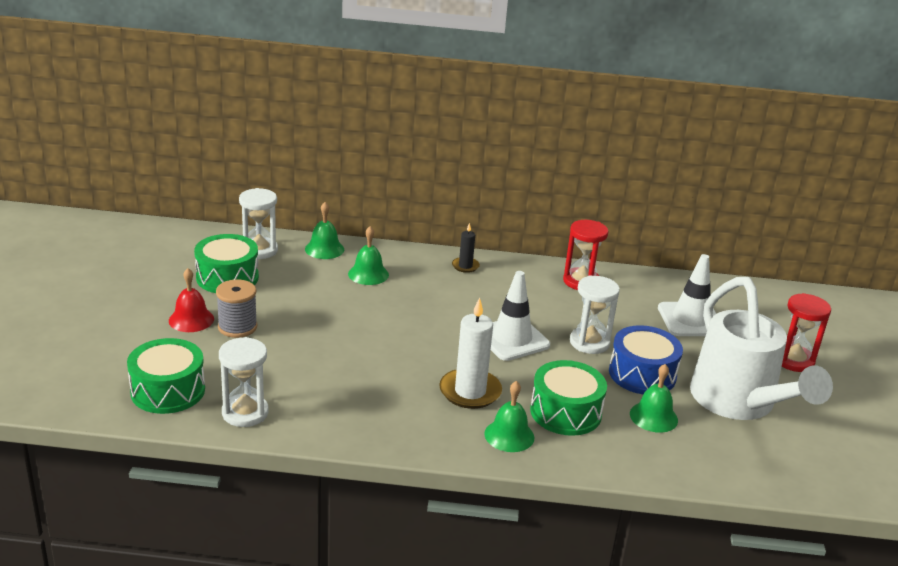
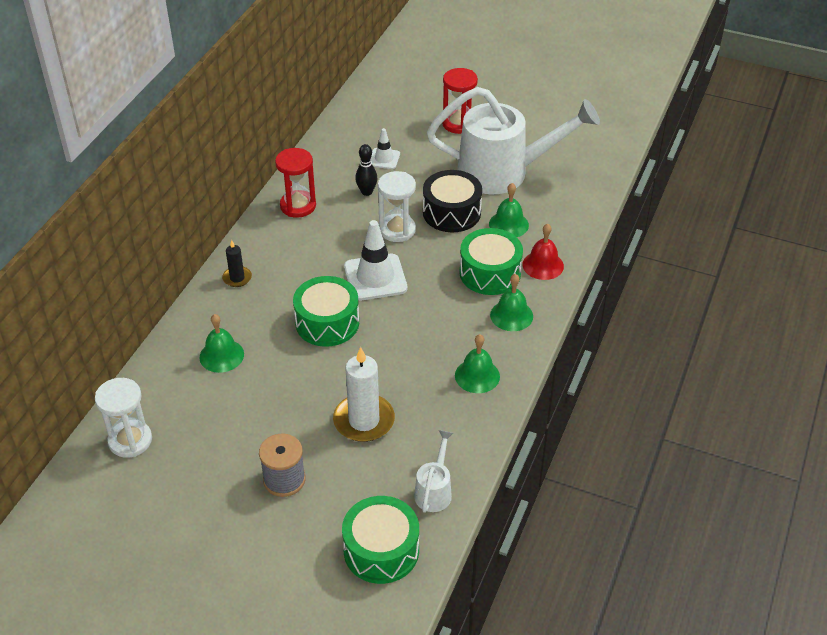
camera: 70 degrees left, 15 degrees up
red bell [169,268,214,332] -> red bell moved to [522,223,564,280]
green drum [194,234,259,293] -> green drum moved to [293,276,359,347]
white hourglass [219,337,269,427] -> white watering can [414,430,453,513]
green bell [305,202,344,259] -> green bell moved to [455,334,500,393]
white candle [439,297,502,409] -> white candle moved to [333,347,395,442]
blue drum [609,325,683,394] -> black drum [423,170,482,232]
white traffic cone [658,254,716,336] -> white traffic cone [371,128,400,169], size x0.56
none -> black bowling pin [355,144,378,196]

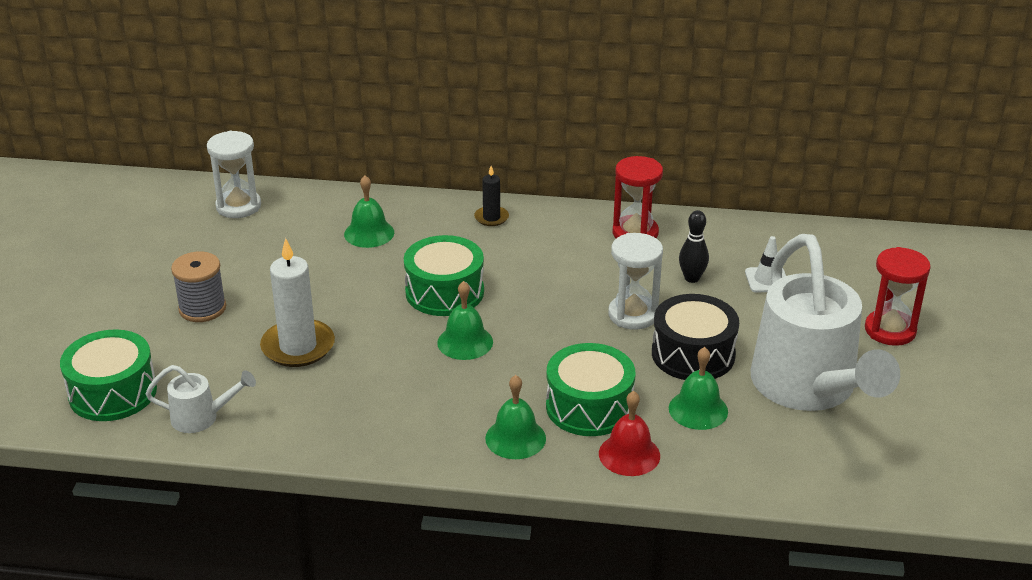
camera: 75 degrees right, 10 degrees down
white traffic cone [344,220,407,301] -> none
green bell [455,334,500,393] -> green bell moved to [437,281,493,360]

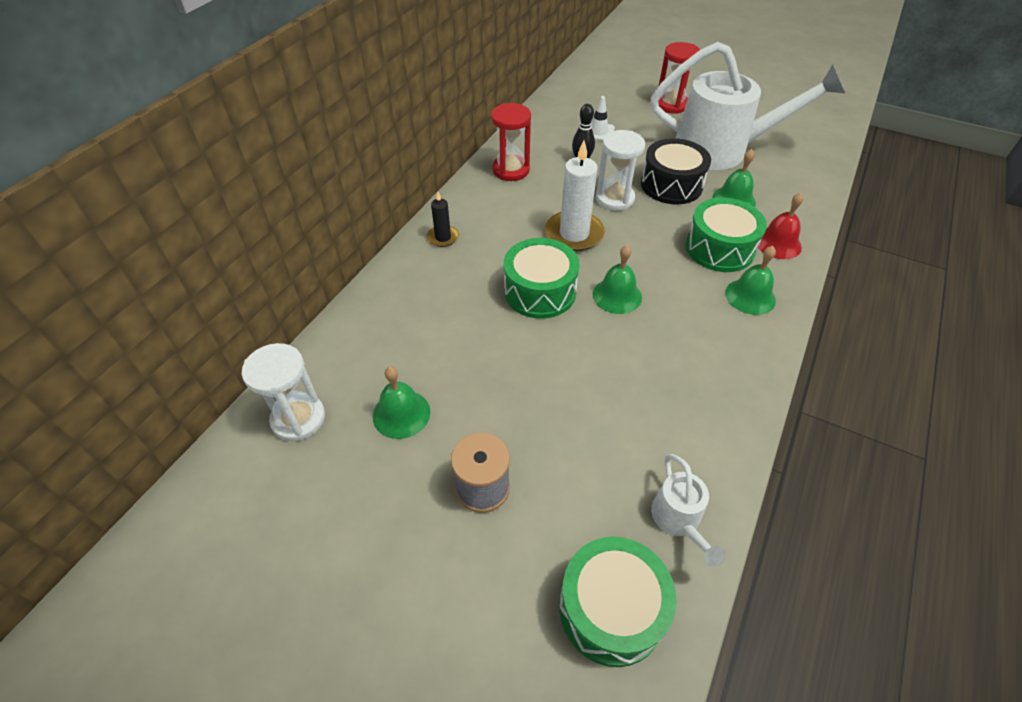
camera: 70 degrees left, 15 degrees up
white watering can [146,365,256,433] -> white watering can turned 150 degrees clockwise [651,454,726,567]
white candle [260,238,335,367] -> white candle moved to [545,141,605,251]
green bell [344,175,394,248] -> green bell moved to [373,366,430,439]

